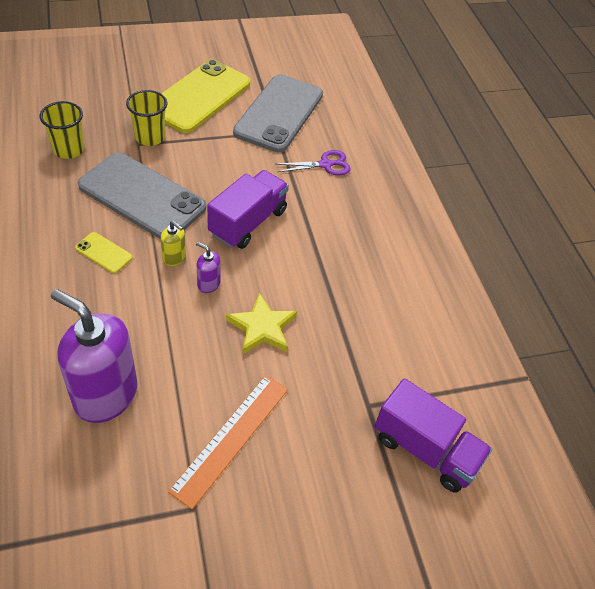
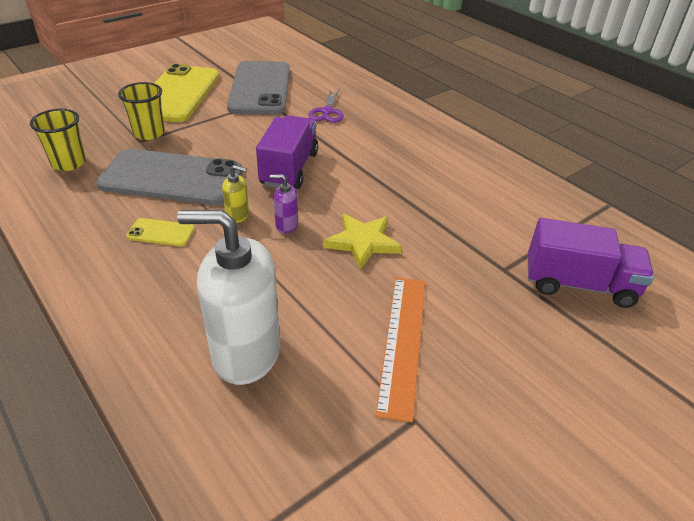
camera: 20 degrees left, 10 degrees down
purple soap dispenser [51,289,138,423] -> white soap dispenser [177,210,280,385]
purple scissors [276,150,351,175] -> purple scissors turned 135 degrees clockwise [308,88,343,123]

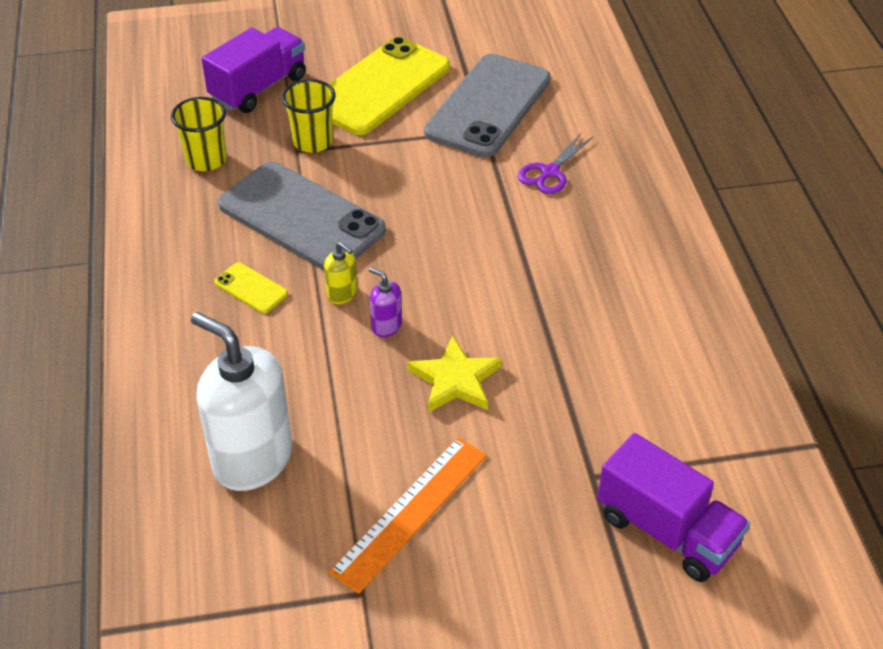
camera: 30 degrees right, 5 degrees up
purple truck [256,115,318,189] -> purple truck moved to [202,27,306,113]

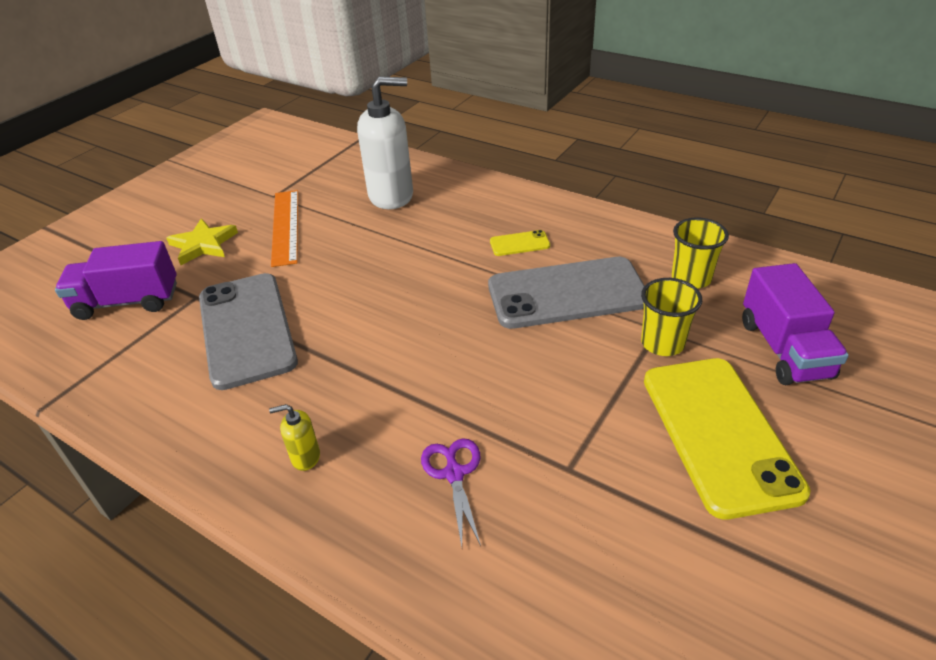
camera: 135 degrees right, 5 degrees down
yellow soap dispenser [324,242,357,304] -> yellow soap dispenser moved to [269,404,320,471]
purple soap dispenser [369,268,402,337] -> none
yellow star [407,335,502,413] -> yellow star moved to [166,219,238,265]
grey phone [424,54,551,157] -> grey phone moved to [199,273,298,390]

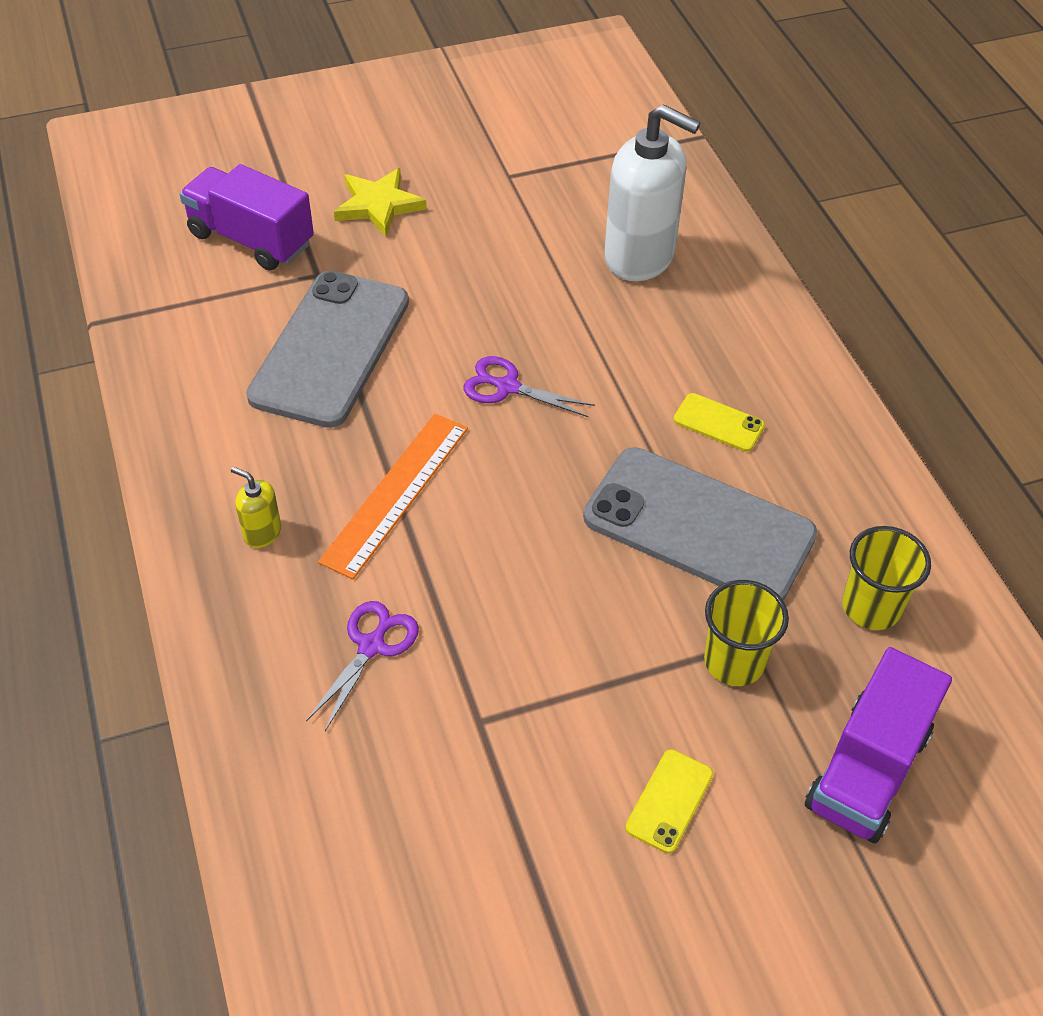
camera: 35 degrees right, 10 degrees up
orange ruler [271,190,298,267] -> orange ruler moved to [318,414,468,579]
yellow phone [644,358,810,519] -> yellow phone [625,749,713,854], size x0.42
none -> purple scissors [463,356,595,417]

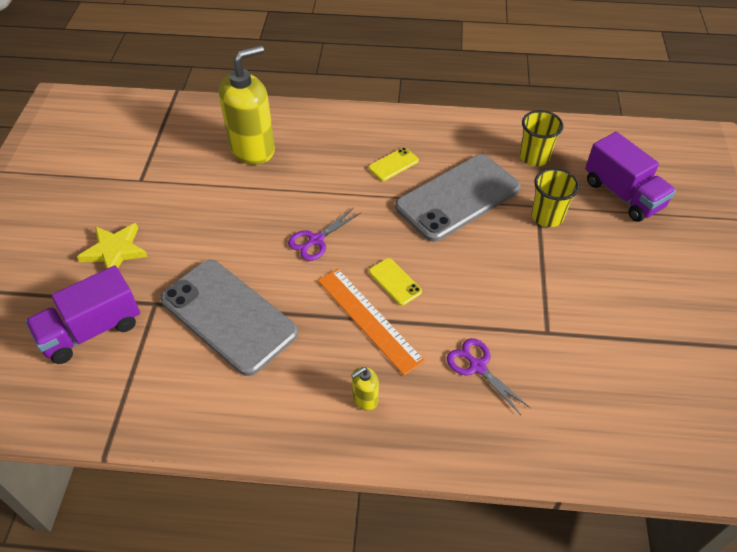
camera: 65 degrees left, 0 degrees up
white soap dispenser [604,104,700,281] -> yellow soap dispenser [219,45,275,165]
yellow phone [625,749,713,854] -> yellow phone moved to [369,258,422,306]

